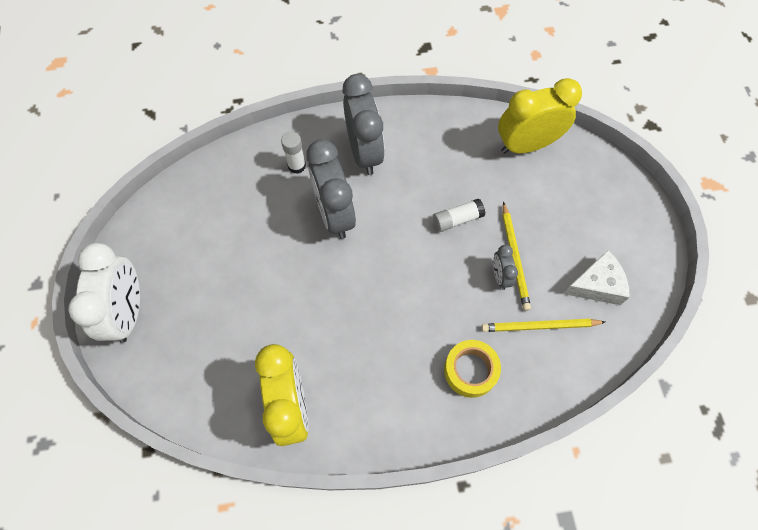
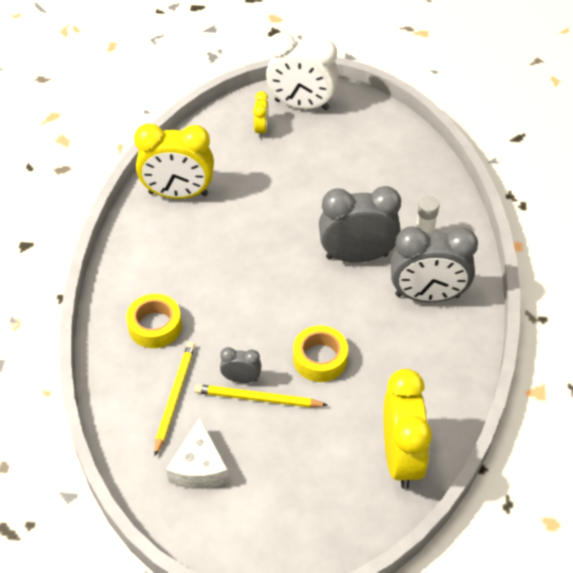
camera: 105 degrees right, 15 degrees down
white glue stick [433,199,485,232] -> yellow tape [293,326,348,382]
none -> yellow clock [253,91,269,138]

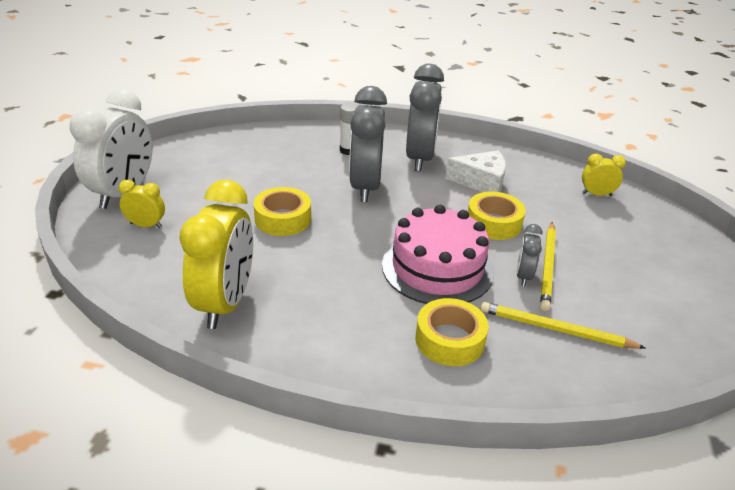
camera: 85 degrees left, 15 degrees down
white cheese [166,418,229,489] -> white cheese moved to [446,150,506,192]
yellow clock [384,369,432,489] -> yellow clock [582,153,626,196], size x0.47
none -> yellow tape [253,187,311,236]
none -> pink cake [382,205,494,304]

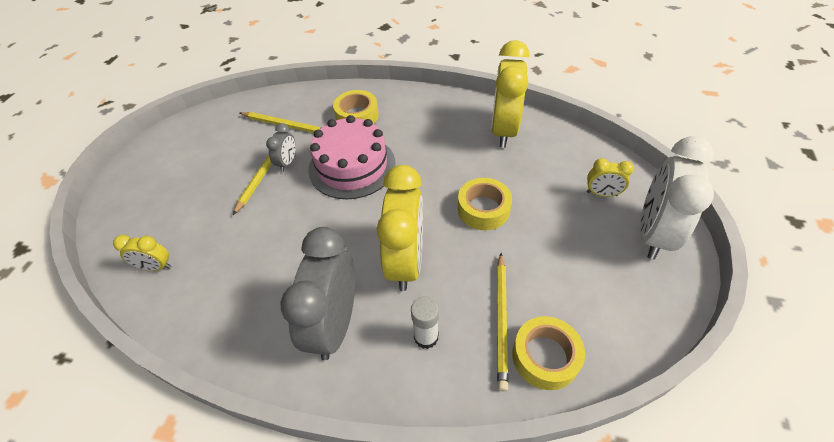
camera: 175 degrees left, 15 degrees up
grey clock [349,86,387,202] -> yellow clock [377,165,423,291]
white cheese [446,150,506,192] -> none
yellow tape [468,192,526,240] -> yellow tape moved to [512,316,585,390]
none -> yellow pencil [497,253,509,391]

